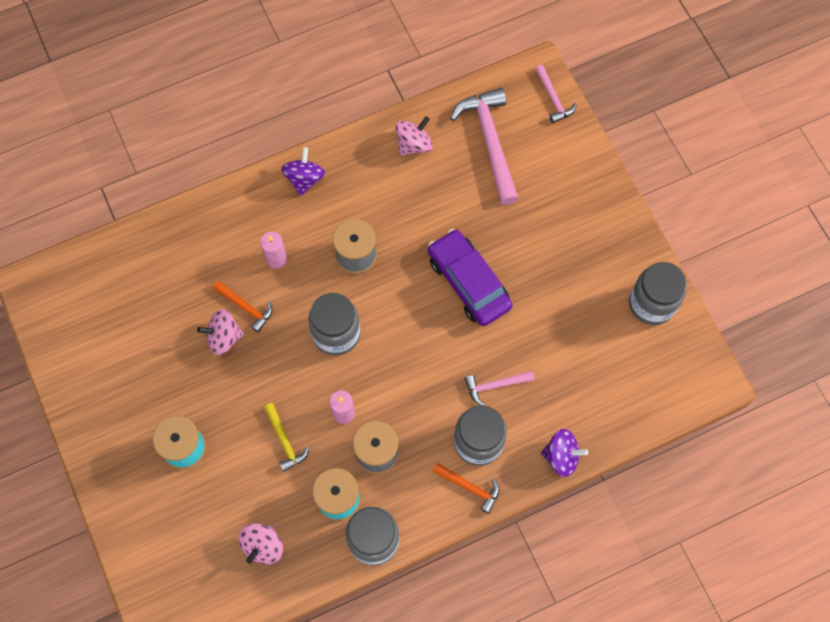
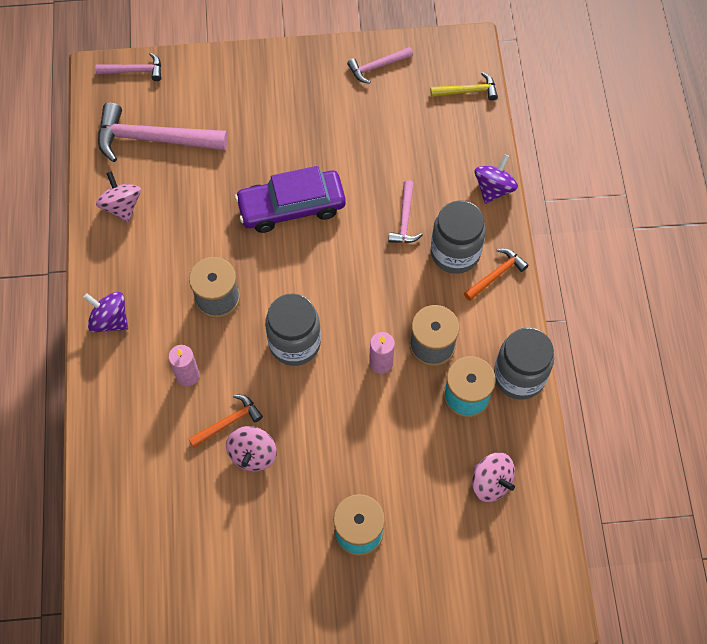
camera: 70 degrees left, 5 degrees down
yellow hammer [264,403,309,472] -> yellow hammer moved to [430,72,498,101]
grey jar [629,262,687,325] -> pink hammer [347,47,413,84]

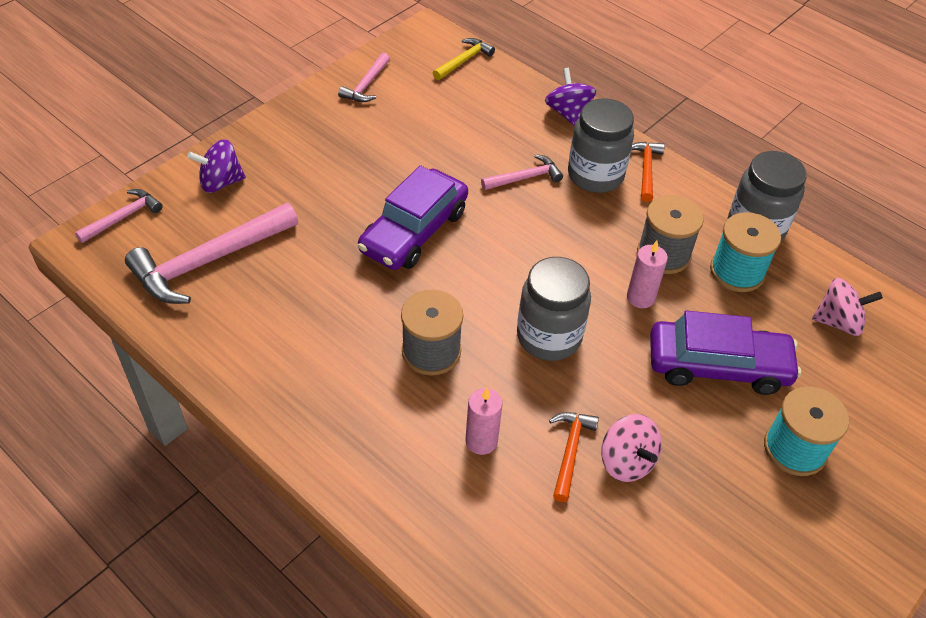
camera: 45 degrees left, 15 degrees down
purple spinning top [83,292,128,333] -> purple spinning top moved to [187,139,246,193]
pink spinning top [96,172,141,223] -> none
pink hammer [388,180,423,243] -> pink hammer turned 75 degrees counterclockwise [481,154,563,190]
none -> purple car [650,311,801,395]

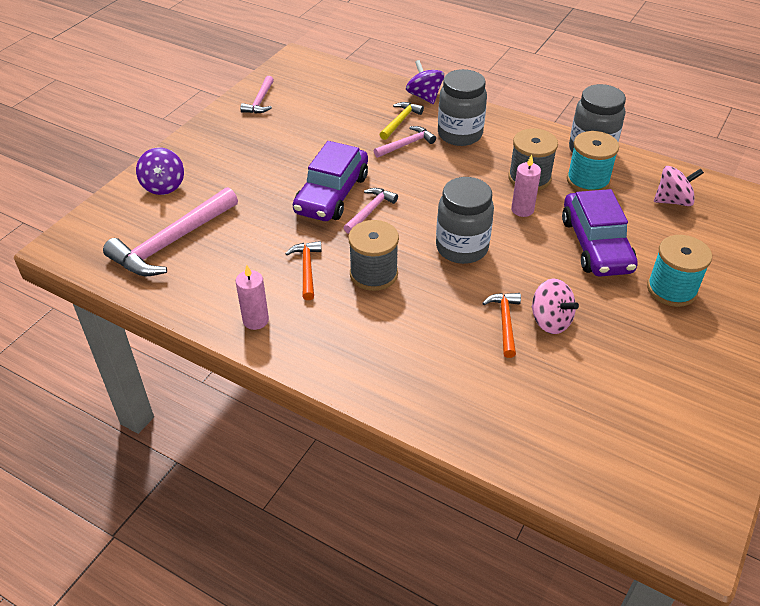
camera: 10 degrees left, 5 degrees down
pink hammer [75,189,162,243] -> pink hammer moved to [343,188,398,234]
purple spinning top [187,139,246,193] -> purple spinning top turned 75 degrees counterclockwise [136,148,184,195]
yellow hammer [433,38,495,80] -> yellow hammer moved to [379,102,424,140]
pink candle [465,388,503,455] -> pink candle moved to [236,265,269,330]
orange hammer [631,142,665,202] -> orange hammer moved to [285,241,322,300]
purple car [650,311,801,395] -> purple car turned 90 degrees clockwise [562,189,638,276]

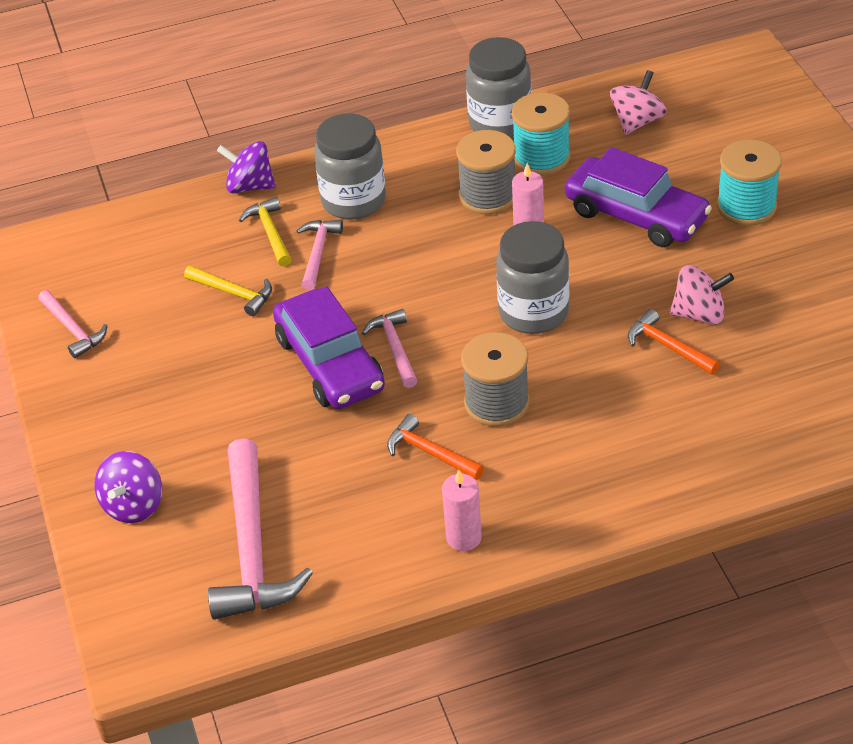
camera: 45 degrees left, 0 degrees up
purple spinning top [136,148,184,195] -> purple spinning top turned 75 degrees clockwise [94,451,162,523]
none -> yellow hammer [184,266,272,316]

